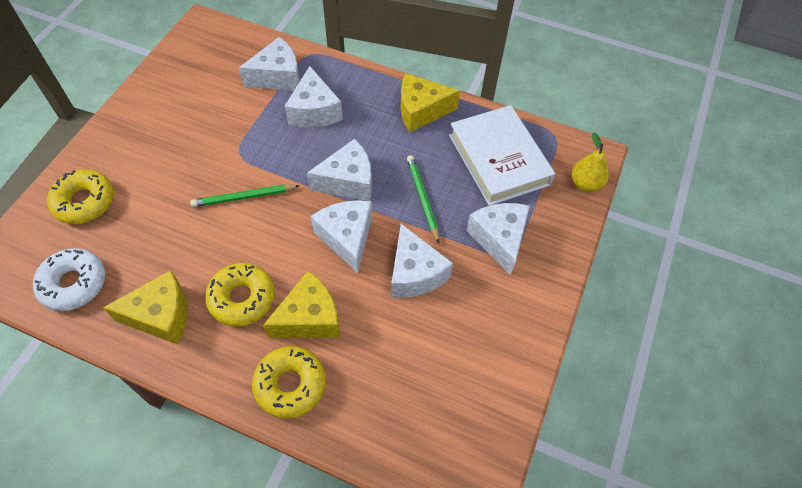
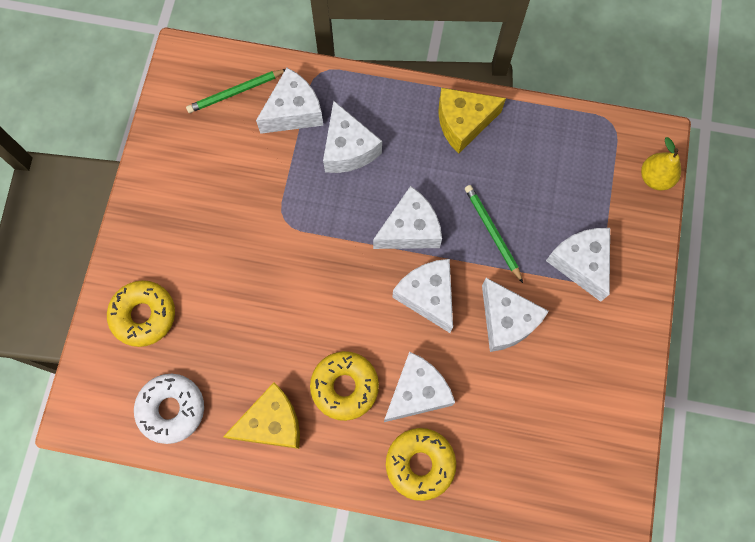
camera: 10 degrees left, 15 degrees up
green pencil [190,184,299,207] -> green pencil moved to [186,69,285,113]
yellow cheese [263,271,340,338] -> white cheese [384,351,455,422]
white book [449,105,555,206] -> none

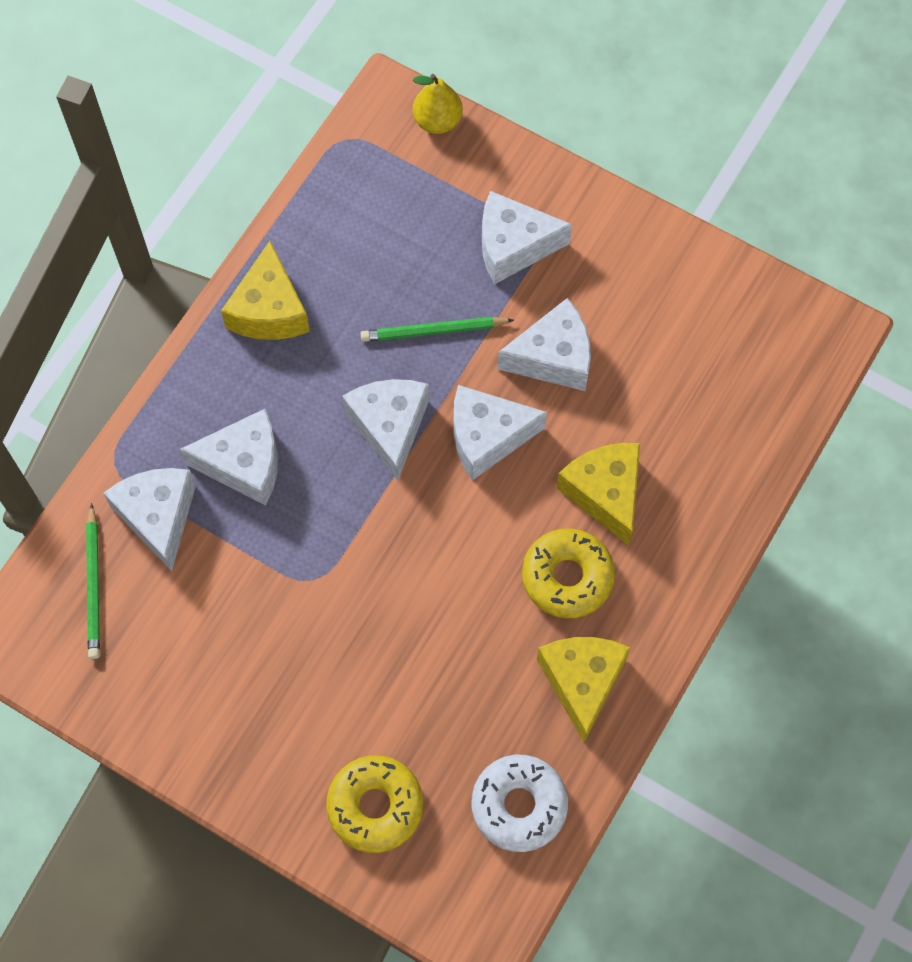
camera: 70 degrees left, 5 degrees down
white cheese [384,351,455,422] -> yellow cheese [557,443,640,545]
yellow donut [386,428,456,501] -> none

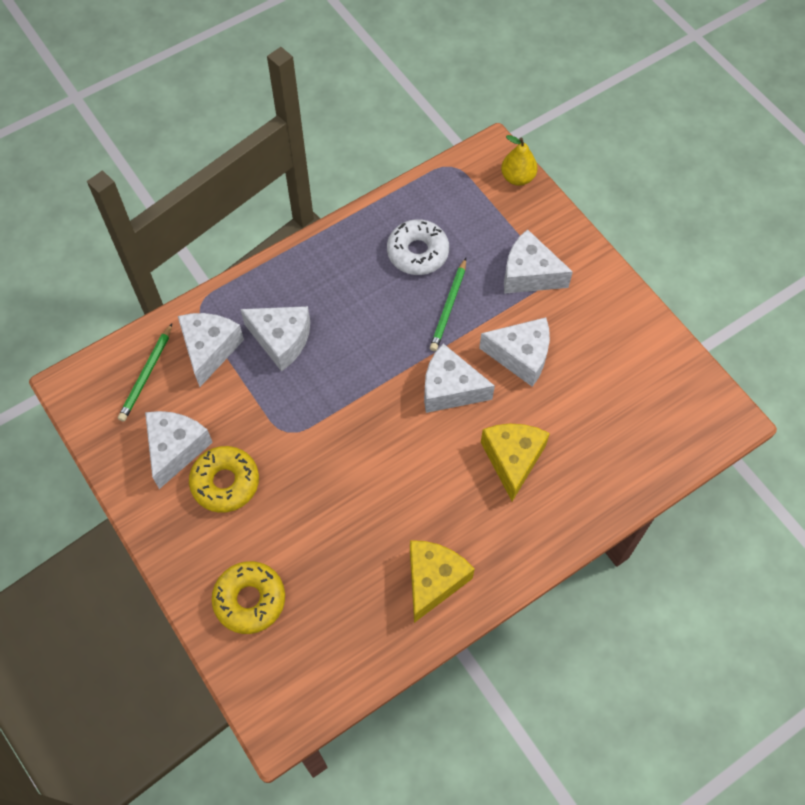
camera: 25 degrees right, 5 degrees down
yellow cheese [221,241,310,340] -> none
white cheese [342,379,429,481] -> white cheese moved to [145,411,213,489]
green pencil [360,317,514,342] -> green pencil turned 90 degrees counterclockwise [430,258,466,351]
white donut [471,755,568,852] -> white donut moved to [387,219,449,275]
yellow donut [522,528,615,618] -> yellow donut moved to [189,446,259,513]

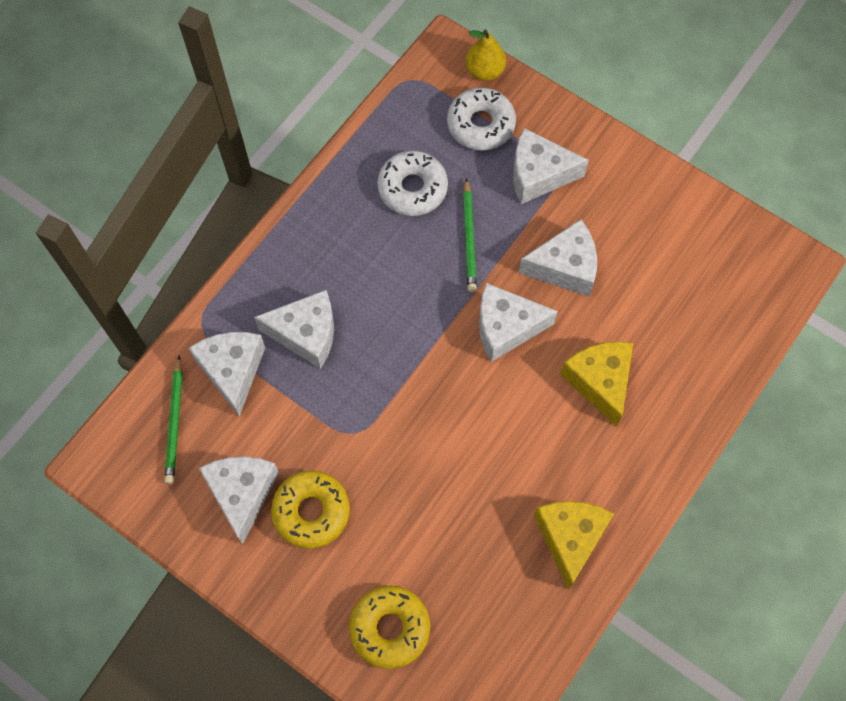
camera: 20 degrees left, 5 degrees up
none -> white donut [447,87,516,151]

